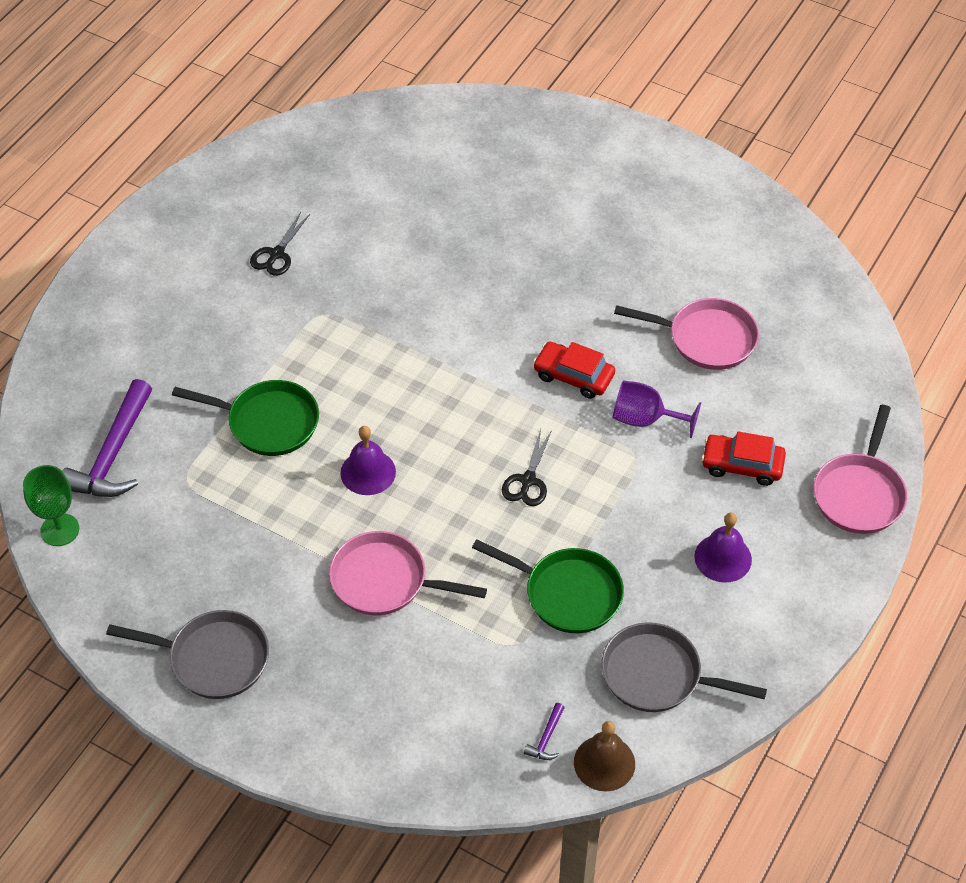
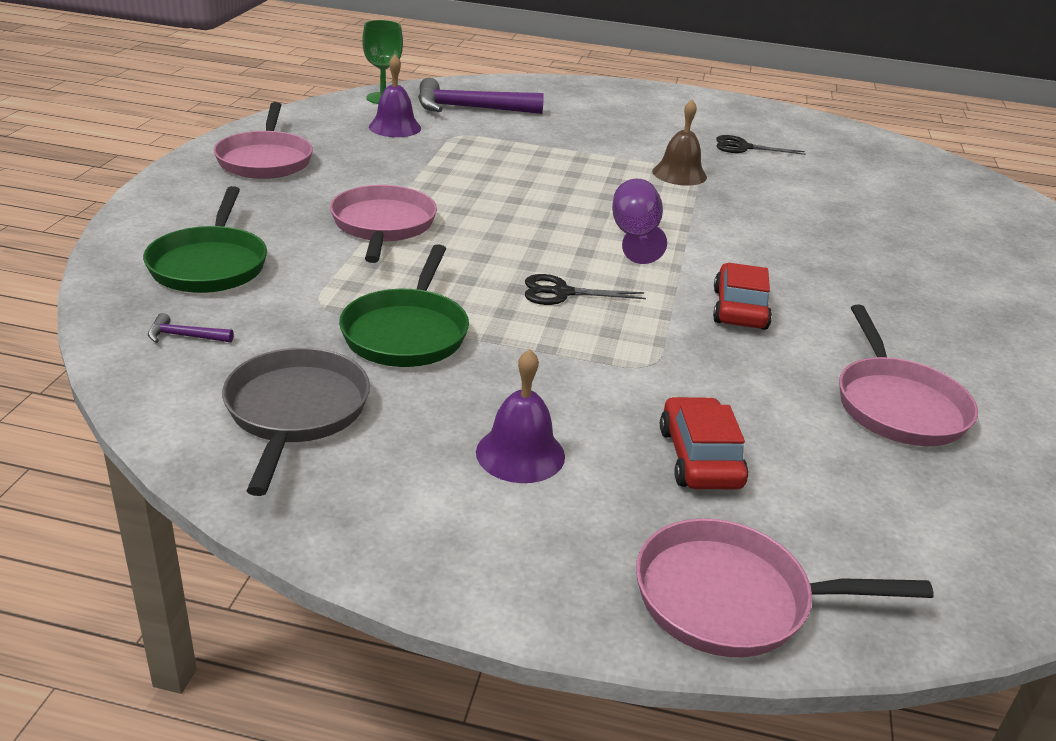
camera: 70 degrees right, 20 degrees down
grey pan [106,610,269,699] -> pink pan [213,102,313,179]
green pan [172,380,319,456] -> green pan moved to [143,186,267,293]
purple bell [340,426,396,495] -> purple bell moved to [369,55,421,137]
brown bell [574,721,635,791] -> brown bell moved to [652,100,707,186]
purple goblet [613,381,701,438] -> purple goblet moved to [612,179,667,264]

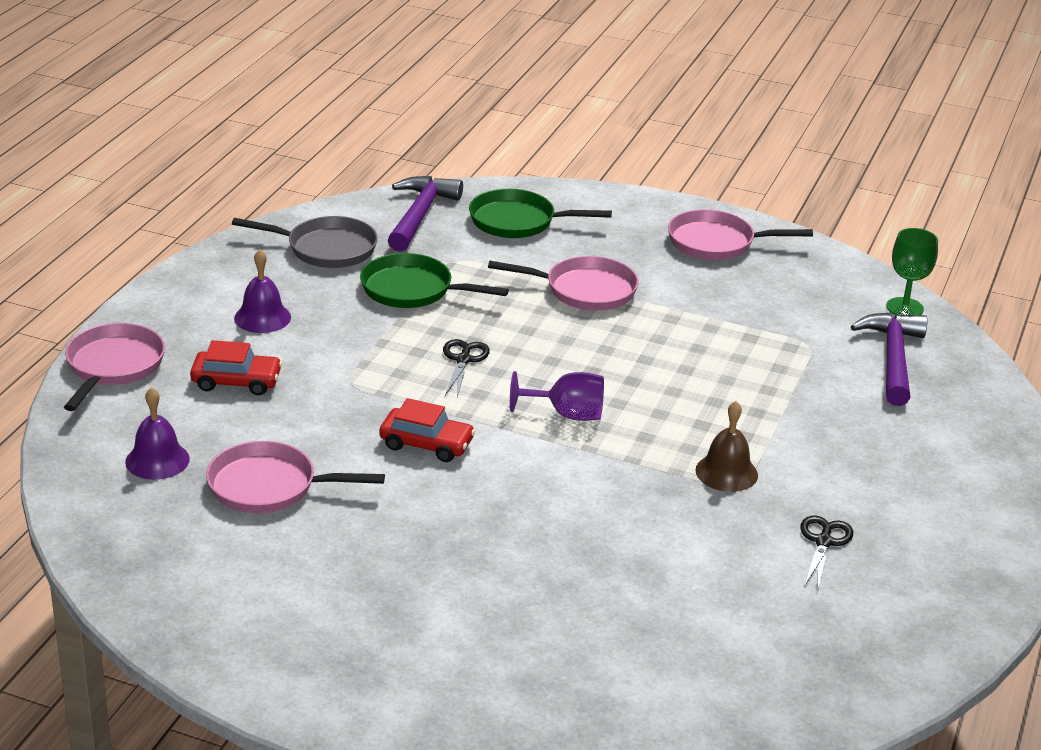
camera: 100 degrees right, 0 degrees up
purple hammer [148,313,234,343] -> purple hammer [388,176,463,252], size x2.44
purple bell [369,55,421,137] -> purple bell moved to [125,387,190,480]

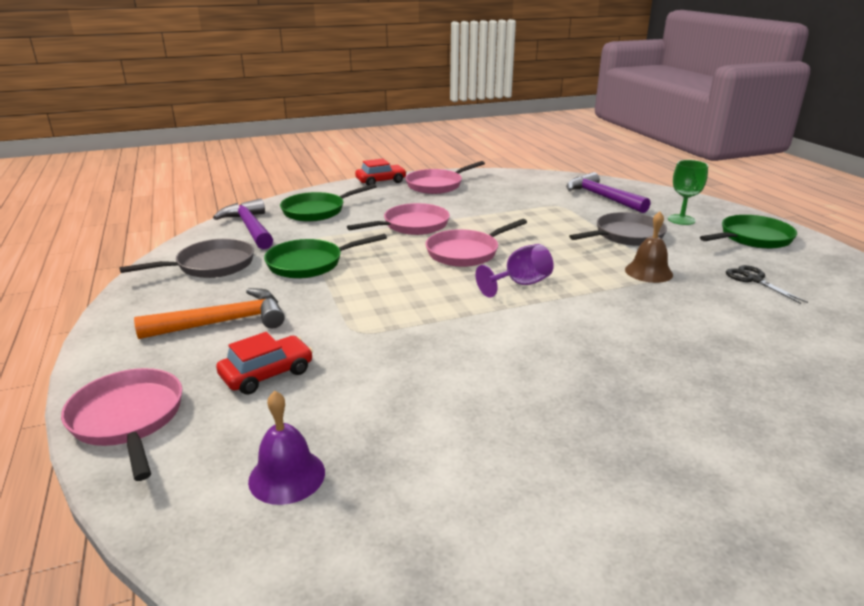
camera: 40 degrees left, 5 degrees down
pink pan [206,441,385,513] -> pink pan moved to [426,219,527,267]
purple bell [234,249,291,333] -> orange hammer [134,288,285,339]
red car [379,398,475,462] -> red car moved to [355,159,407,186]
black scissors [443,339,490,397] -> none
green goblet [886,228,938,315] -> green goblet moved to [668,160,708,225]
none -> grey pan [569,212,667,246]
none -> green pan [700,215,797,249]

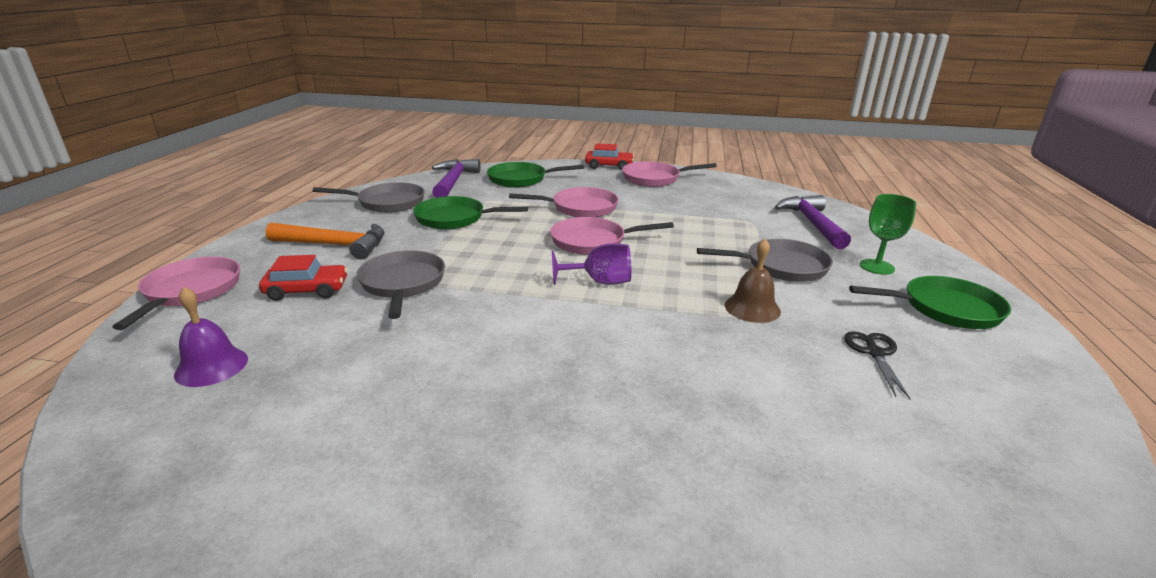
camera: 30 degrees right, 0 degrees up
none -> grey pan [357,250,445,319]

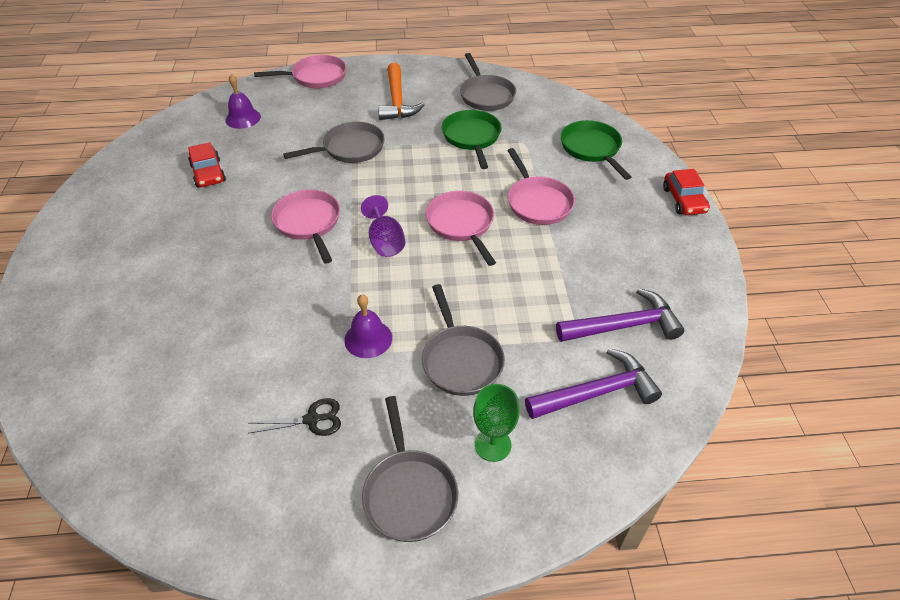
camera: 75 degrees right, 20 degrees up
red car [259,255,348,301] -> red car moved to [188,142,226,188]
purple hammer [432,159,481,198] -> purple hammer moved to [556,288,684,342]
pink pan [622,162,717,187] -> pink pan moved to [271,189,340,264]
brown bell [725,238,781,323] -> purple bell [344,295,392,358]
green pan [849,276,1011,329] -> grey pan [362,396,458,542]

